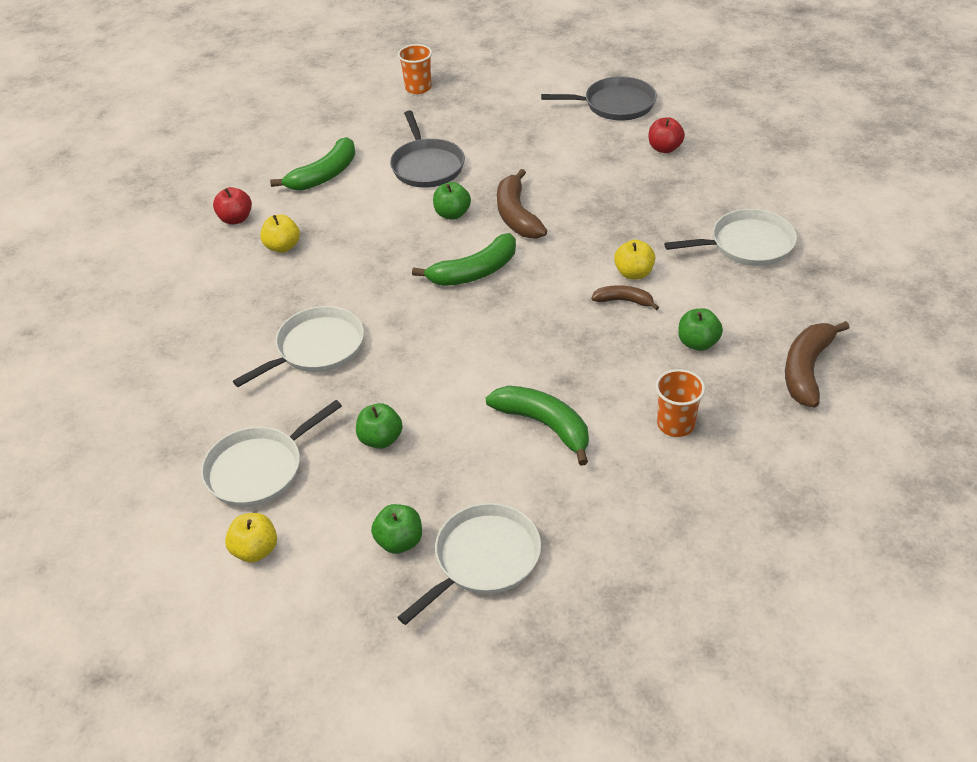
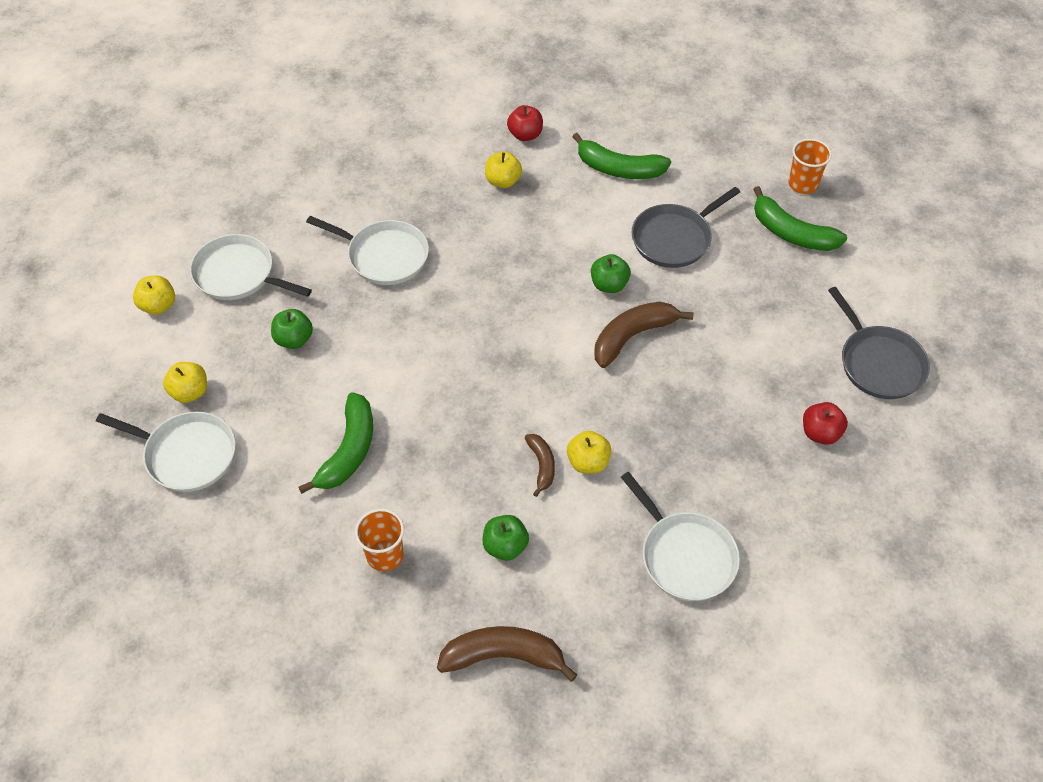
camera: 65 degrees right, 10 degrees up
green apple [371,504,422,554] -> yellow apple [163,362,207,403]
green banana [412,233,516,286] -> green banana moved to [753,186,847,251]

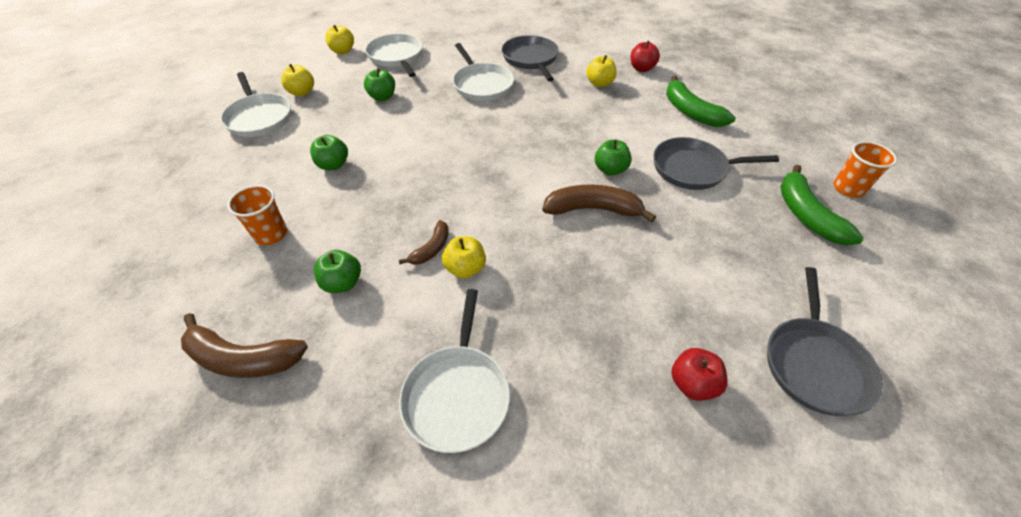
camera: 40 degrees right, 5 degrees down
green banana [299,392,373,494] -> green apple [310,135,348,170]
brown banana [437,626,577,682] -> brown banana turned 150 degrees clockwise [181,313,308,378]
none -> grey pan [502,35,559,81]

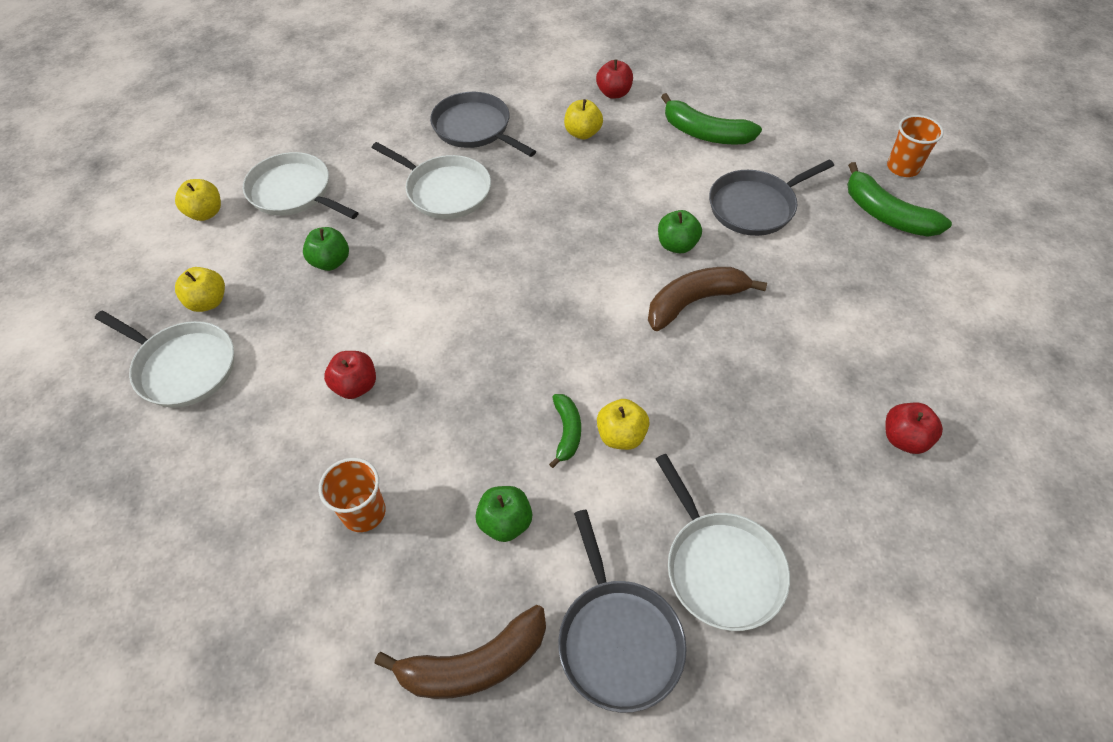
camera: 30 degrees left, 5 degrees up
green apple [310,135,348,170] -> red apple [324,351,376,399]
brown banana [399,220,449,265] -> green banana [549,394,581,468]
grey pan [767,267,883,416] -> grey pan moved to [558,510,687,713]

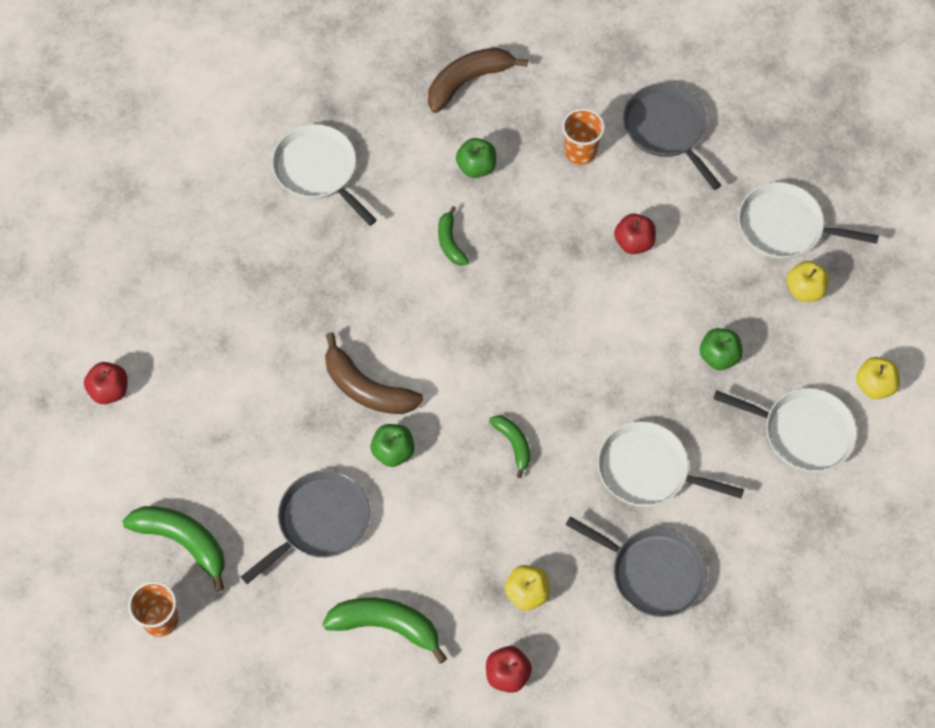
camera: 165 degrees right, 10 degrees up
grey pan [558,510,687,713] -> grey pan moved to [623,83,721,190]
yellow apple [597,399,649,450] -> none
brown banana [648,267,767,331] -> brown banana turned 75 degrees clockwise [325,332,423,414]
red apple [885,403,943,454] -> red apple moved to [84,362,127,404]
none -> green banana [489,416,530,478]

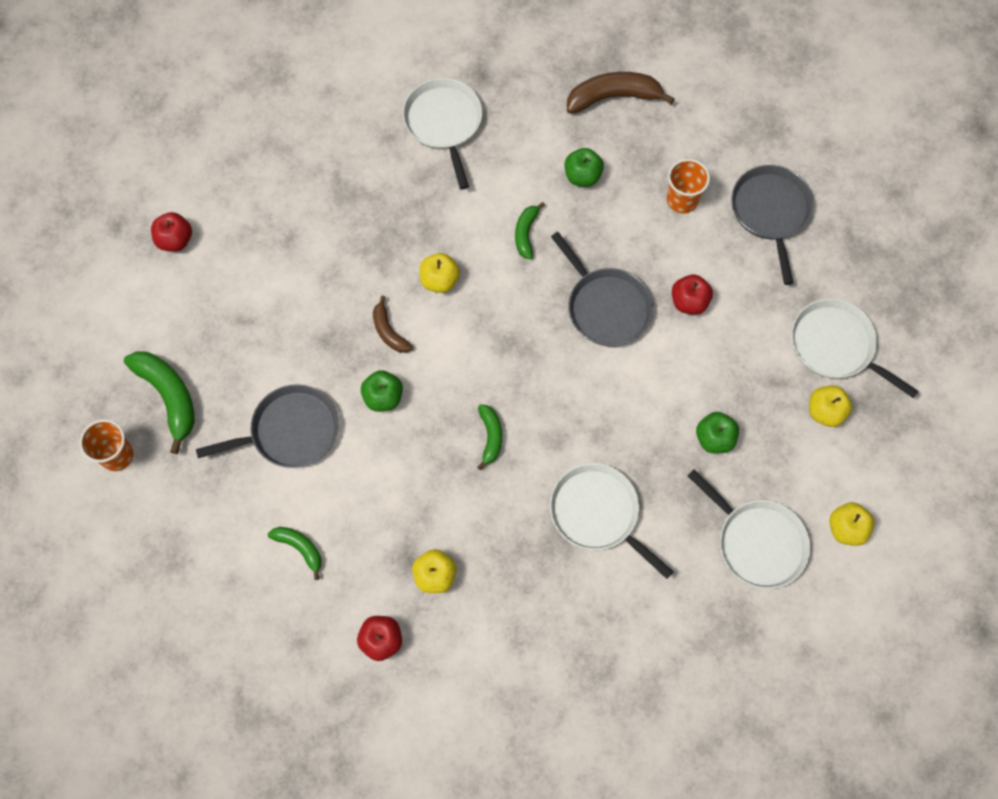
camera: 25 degrees right, 5 degrees up
green banana [322,598,447,664] -> green banana [268,527,321,580], size x0.57
brown banana [325,332,423,414] -> brown banana [373,296,413,353], size x0.57
grey pan [565,516,707,617] -> grey pan moved to [551,232,653,346]
none -> yellow apple [419,253,460,293]

